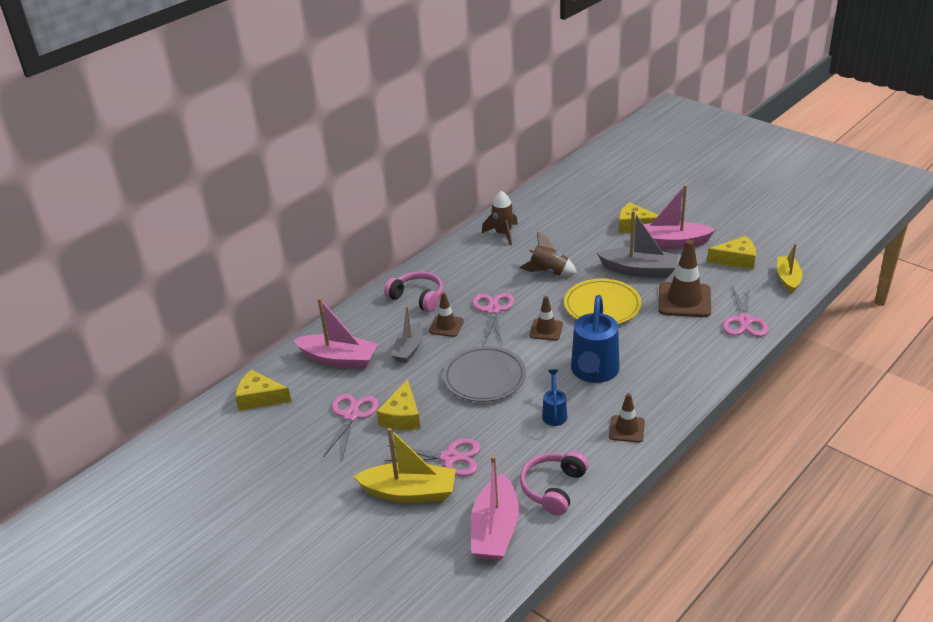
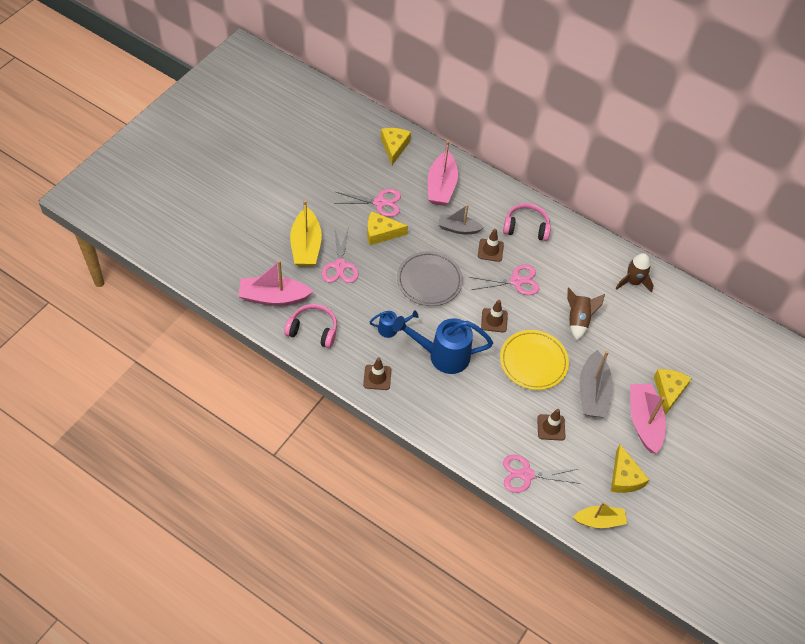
camera: 75 degrees right, 20 degrees up
pink headphones [384,271,443,312] -> pink headphones turned 105 degrees counterclockwise [503,203,551,241]
brown traffic cone [658,240,711,317] -> brown traffic cone [537,409,565,441], size x0.57

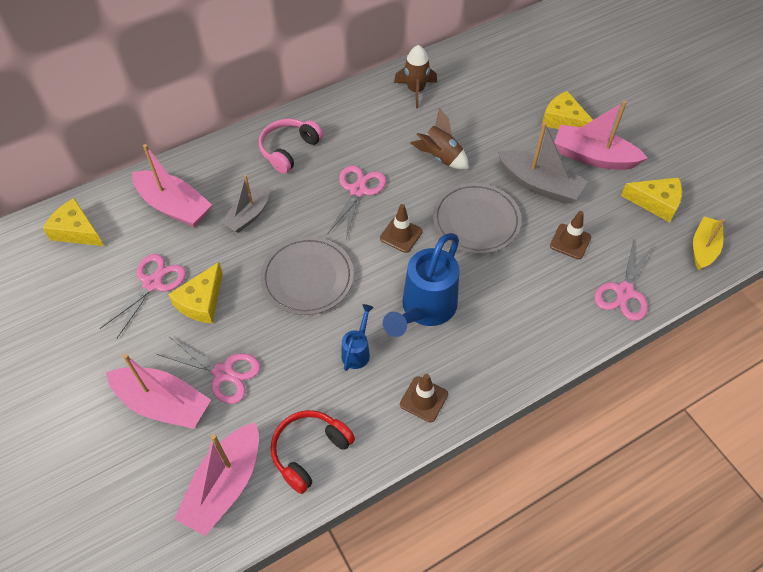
camera: 60 degrees left, 0 degrees up
pink headphones [284,304,337,348] -> red headphones [271,410,355,494]
yellow boat [290,200,322,266] -> pink boat [106,354,211,429]
brown traffic cone [478,229,504,262] -> none
yellow plate [500,330,569,390] -> grey plate [433,183,522,254]

